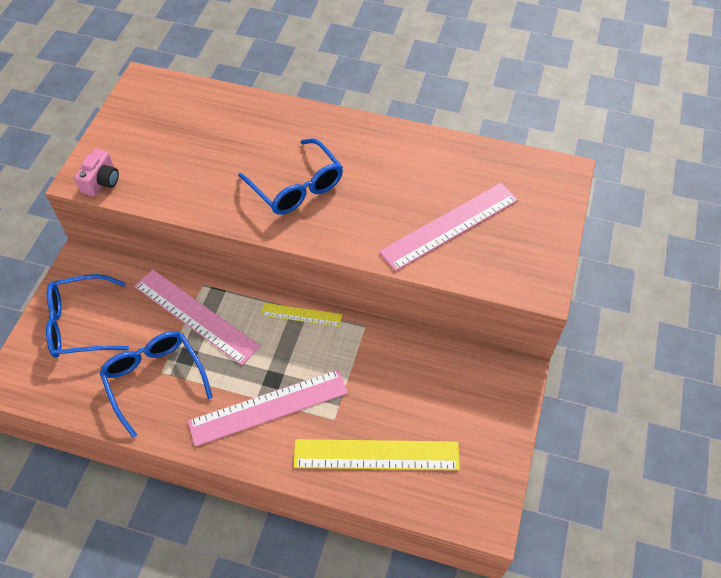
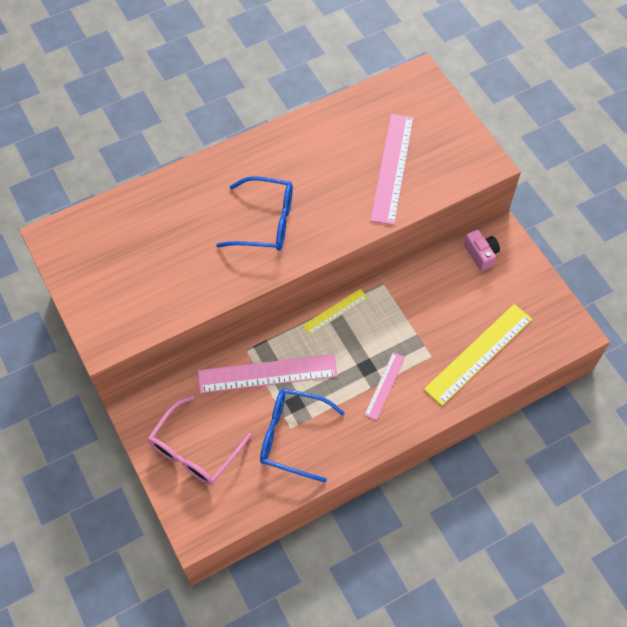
camera: 45 degrees left, 5 degrees up
blue glasses [46,274,129,358] -> pink glasses [148,396,252,485]
pink camera [74,149,119,196] -> pink camera moved to [464,230,500,271]
pink ruler [188,369,348,447] -> pink ruler [365,353,405,420], size x0.54

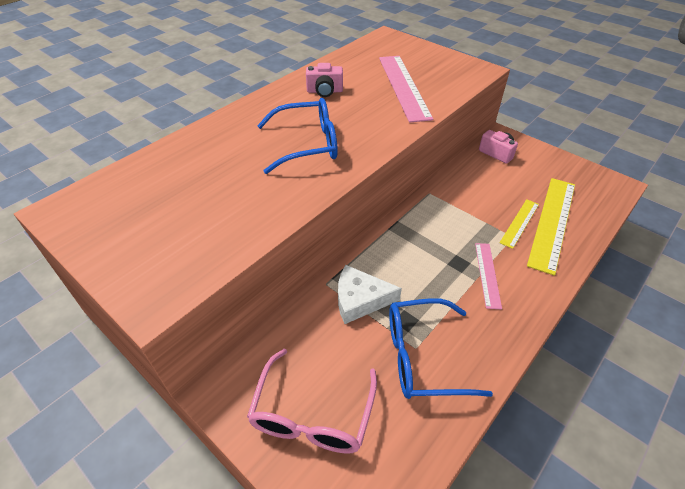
camera: 20 degrees left, 15 degrees down
pink ruler [198,354,337,393] -> white cheese [338,265,402,324]
yellow ruler [302,289,368,335] -> yellow ruler moved to [499,199,539,249]
none -> pink camera [306,63,343,97]

